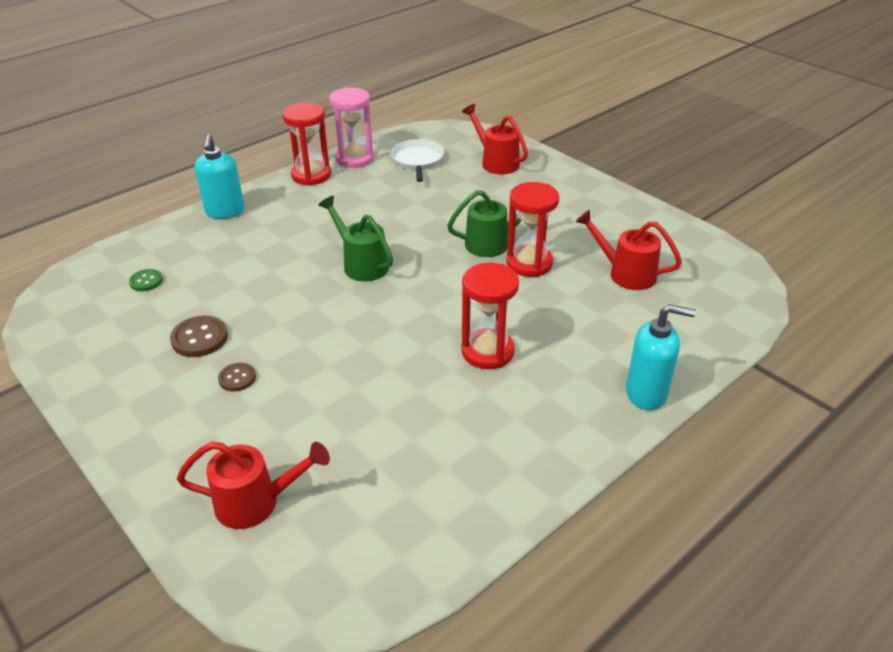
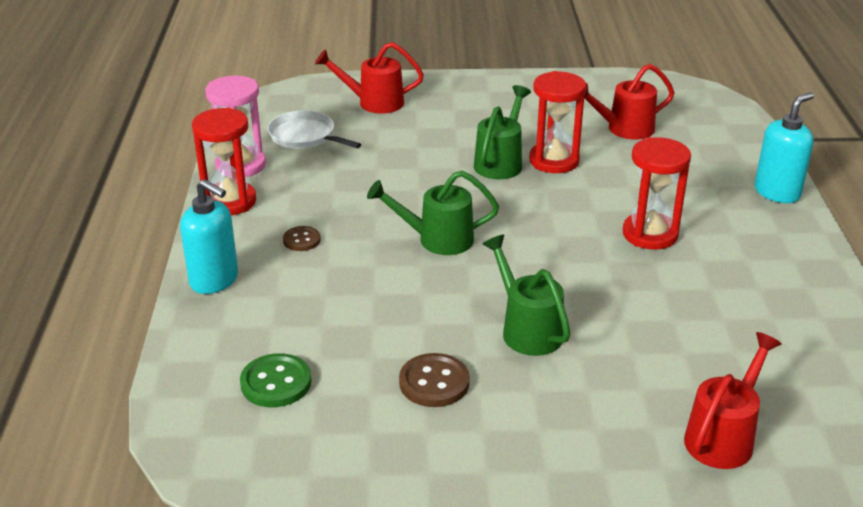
camera: 50 degrees left, 5 degrees down
green button [129,269,163,291] -> green button [240,353,311,407], size x1.59
brown button [218,363,256,392] -> brown button moved to [283,226,321,251]
none -> green watering can [483,235,571,356]

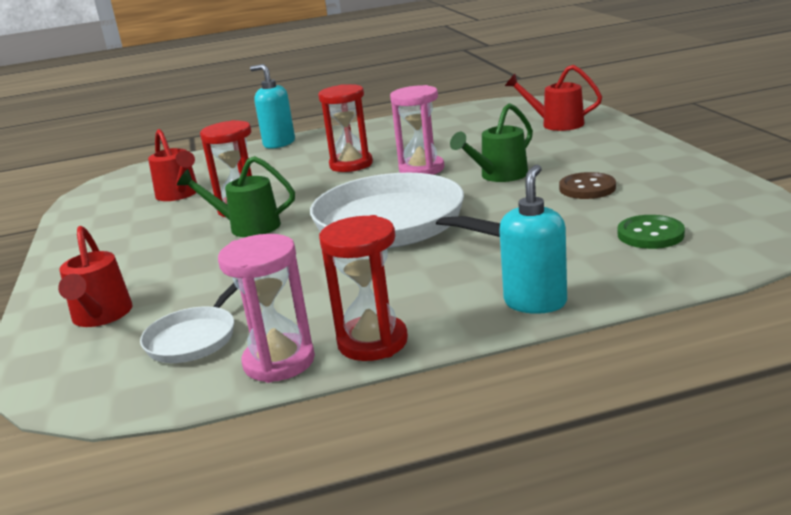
camera: 100 degrees left, 10 degrees down
brown button [283,226,321,251] -> none
green watering can [367,170,499,255] -> white pan [310,173,500,248]
none -> pink hourglass [390,85,444,175]

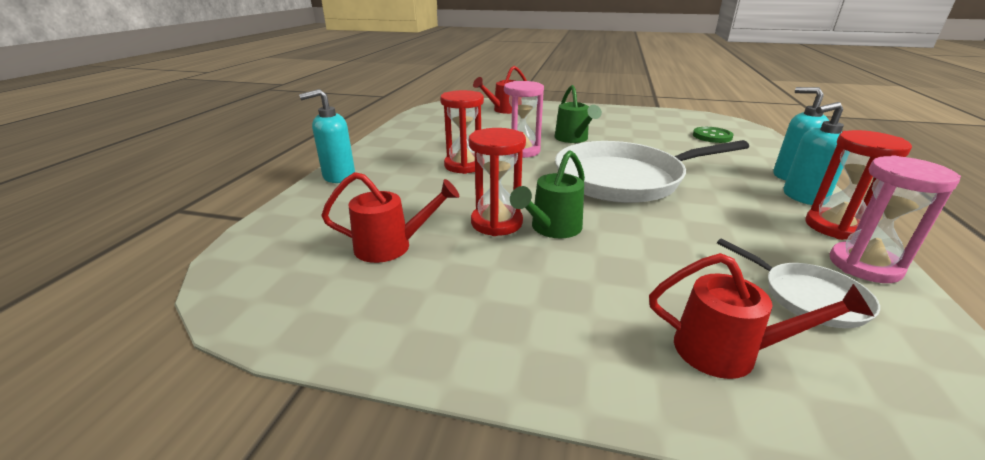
camera: 65 degrees left, 5 degrees up
brown button [559,172,616,199] -> none
none -> turquoise soap dispenser [784,102,844,205]

